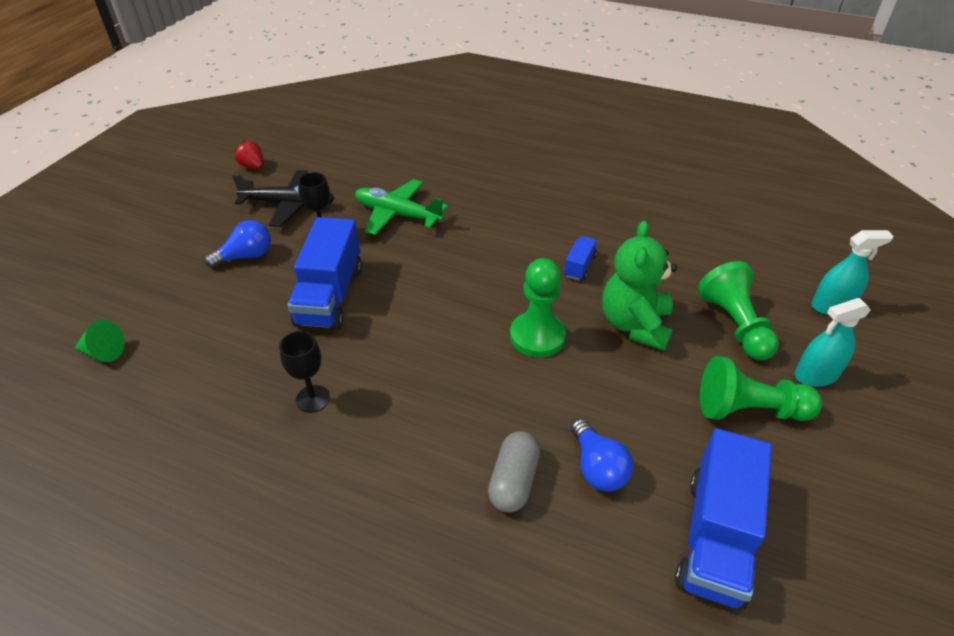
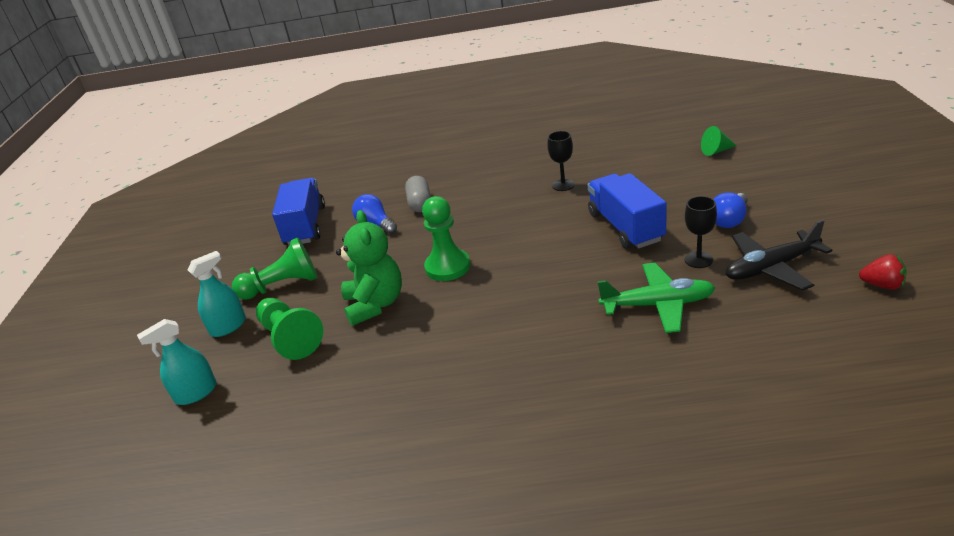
camera: 160 degrees right, 10 degrees down
blue truck [564,236,598,281] -> none

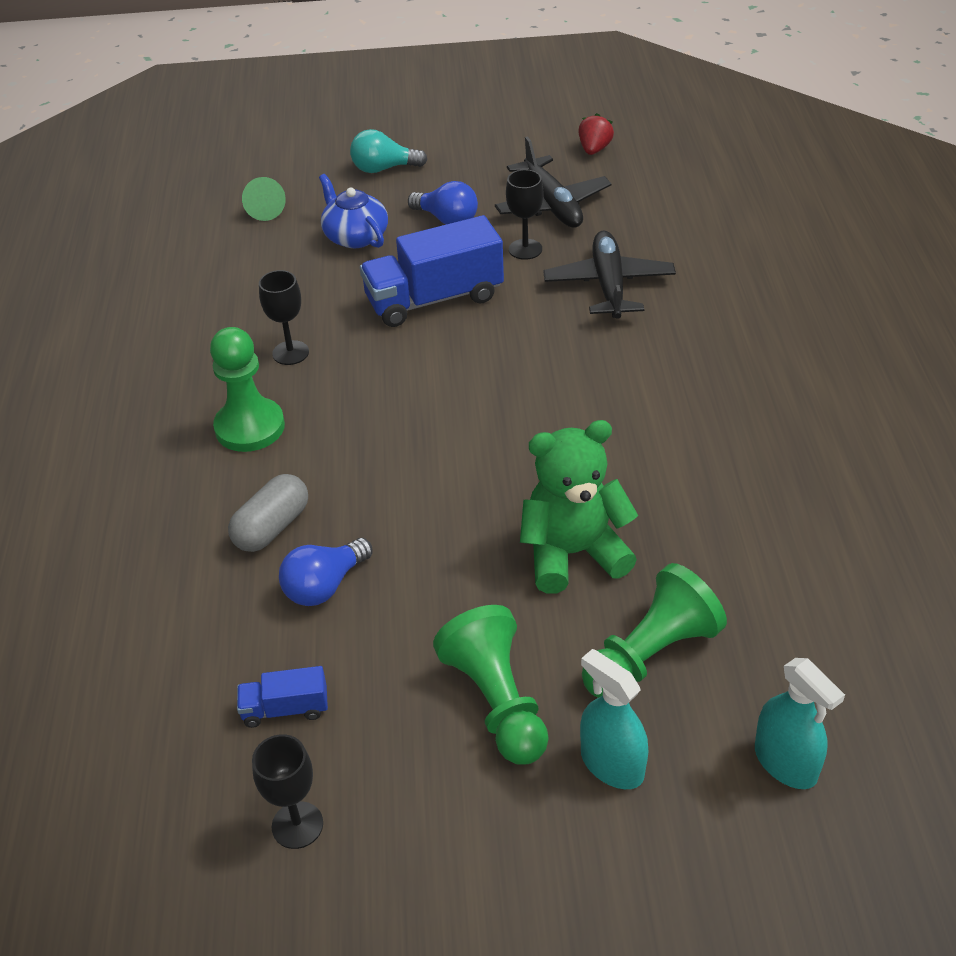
camera: 95 degrees left, 10 degrees up
blue truck [272,178,325,246] -> blue truck [237,666,328,728], size x0.48
grey capsule [405,176,431,212] -> grey capsule turned 45 degrees counterclockwise [228,474,308,552]
green pawn [422,196,470,281] -> green pawn moved to [210,327,285,452]
green plane [597,263,715,333] -> black plane [543,230,676,319]
none -> black goblet [252,734,323,849]
none -> blue teapot [319,174,388,248]
none -> turquoise light bulb [350,129,428,173]

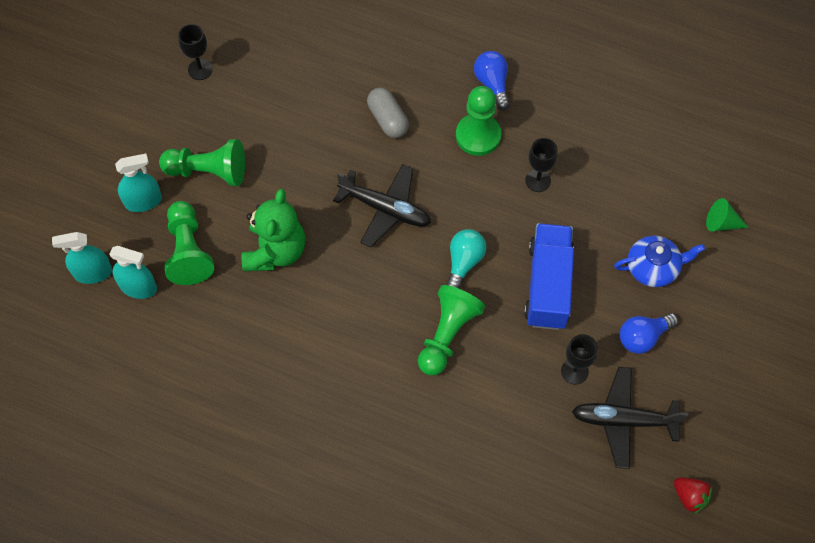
camera: 115 degrees right, 20 degrees up
blue truck [237,666,328,728] -> none
blue light bulb [279,538,373,606] -> blue light bulb moved to [474,51,510,110]
turquoise light bulb [350,129,428,173] -> turquoise light bulb moved to [446,229,486,289]
black plane [543,230,676,319] -> black plane moved to [333,164,431,247]
none -> turquoise spray bottle [109,246,157,299]
none -> green pawn [418,285,485,376]

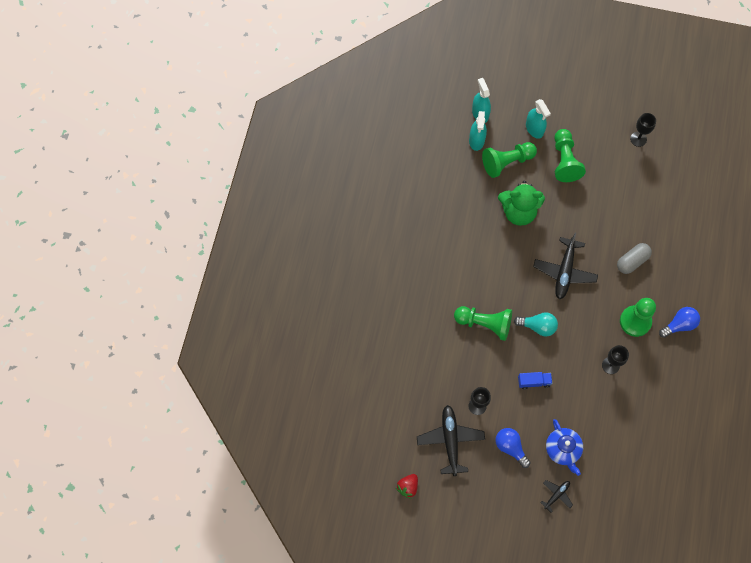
camera: 80 degrees right, 5 degrees up
blue truck [524,223,574,330] -> blue truck [518,372,553,389], size x0.48
green cone [706,198,749,231] -> none
none -> black plane [540,480,573,512]

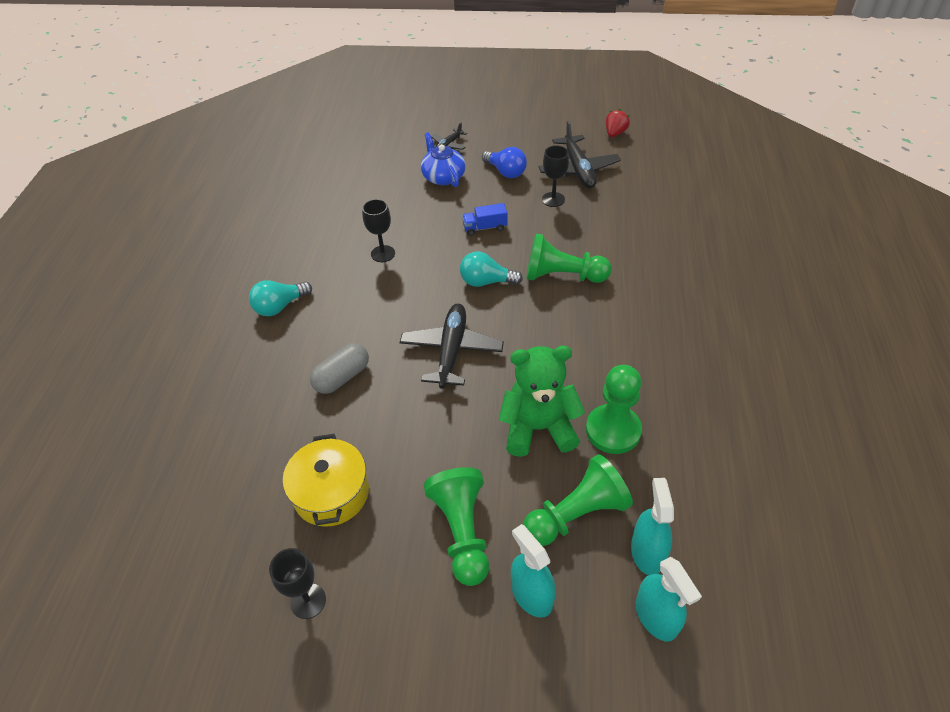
camera: 175 degrees right, 20 degrees down
green pawn [620,298,656,337] -> green pawn moved to [586,365,642,454]
blue light bulb [659,307,700,338] -> turquoise light bulb [249,280,312,316]
none -> yellow pot [283,434,369,527]

